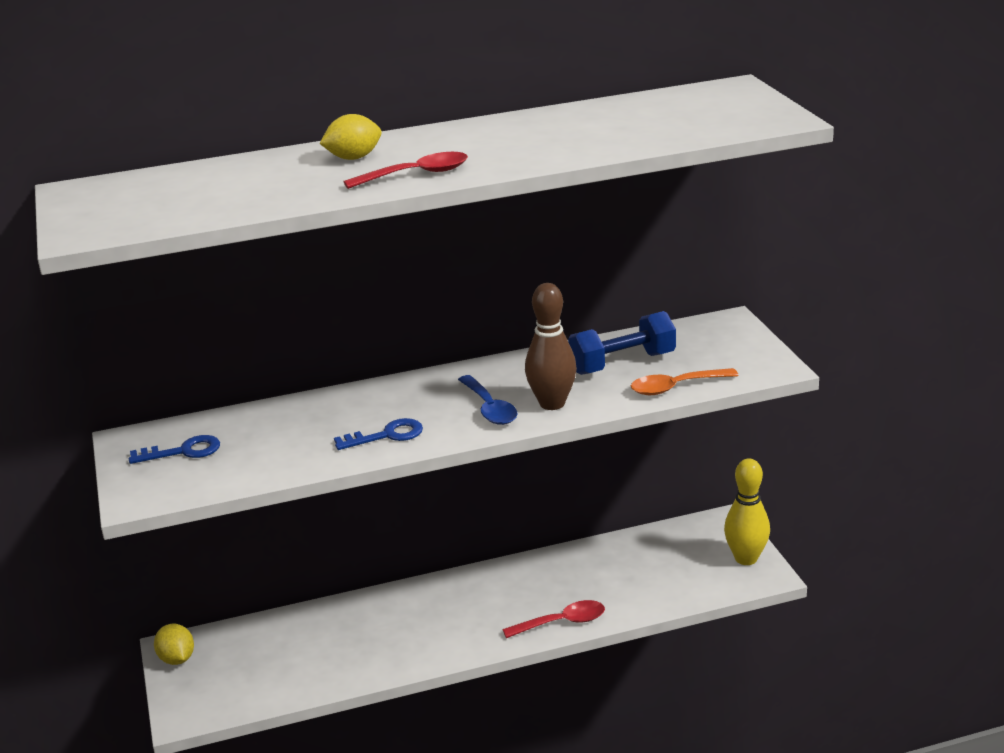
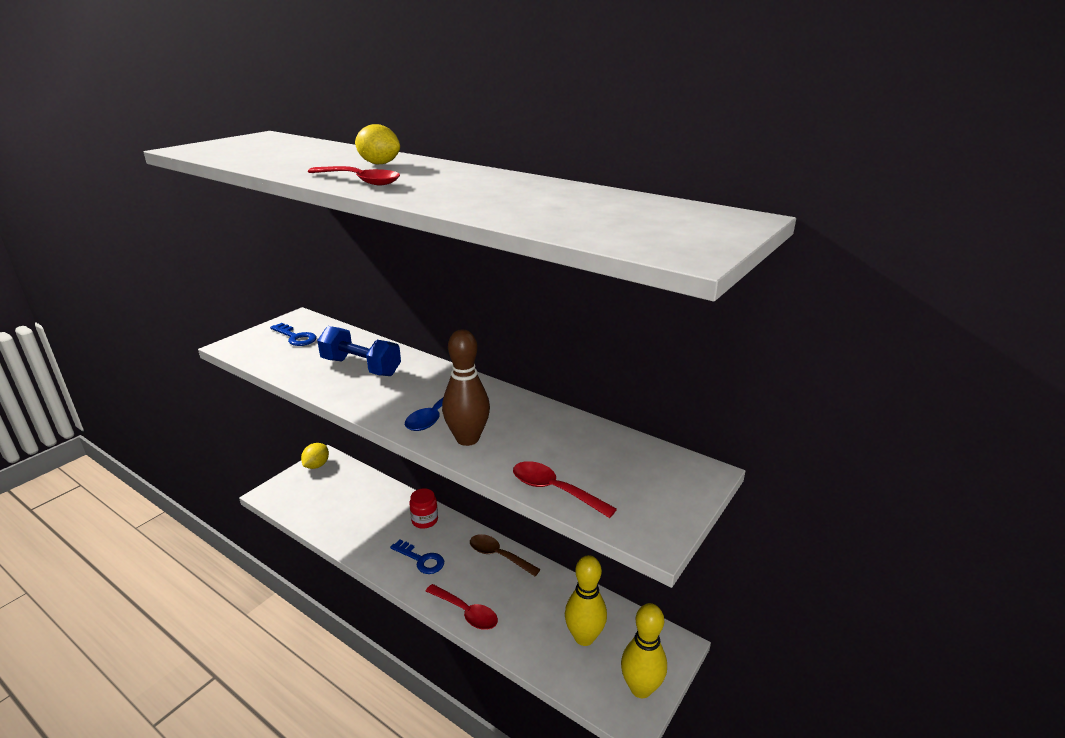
camera: 50 degrees right, 0 degrees up
blue key [334,418,423,450] -> blue key moved to [390,539,444,574]
blue dumbbell [568,311,676,375] -> blue dumbbell moved to [317,326,401,376]
orange spoon [631,368,739,395] -> red spoon [513,461,617,518]
none -> red jar [409,488,438,529]
none -> brown spoon [470,534,541,576]
none -> yellow bowling pin [565,555,607,646]

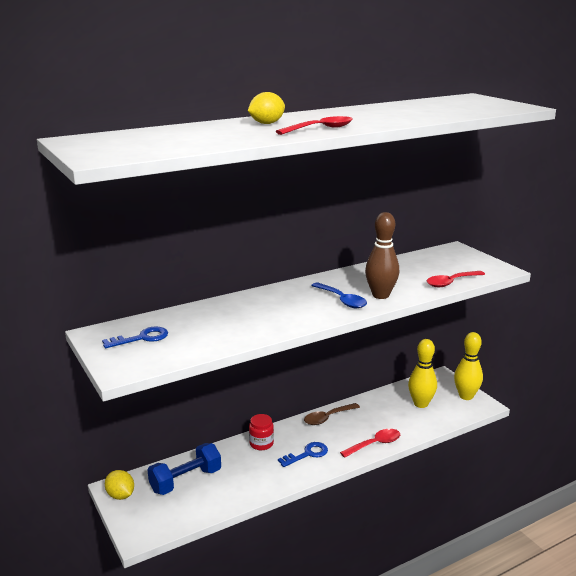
camera: 65 degrees left, 5 degrees down
blue dumbbell [317,326,401,376] -> blue dumbbell moved to [148,443,221,495]

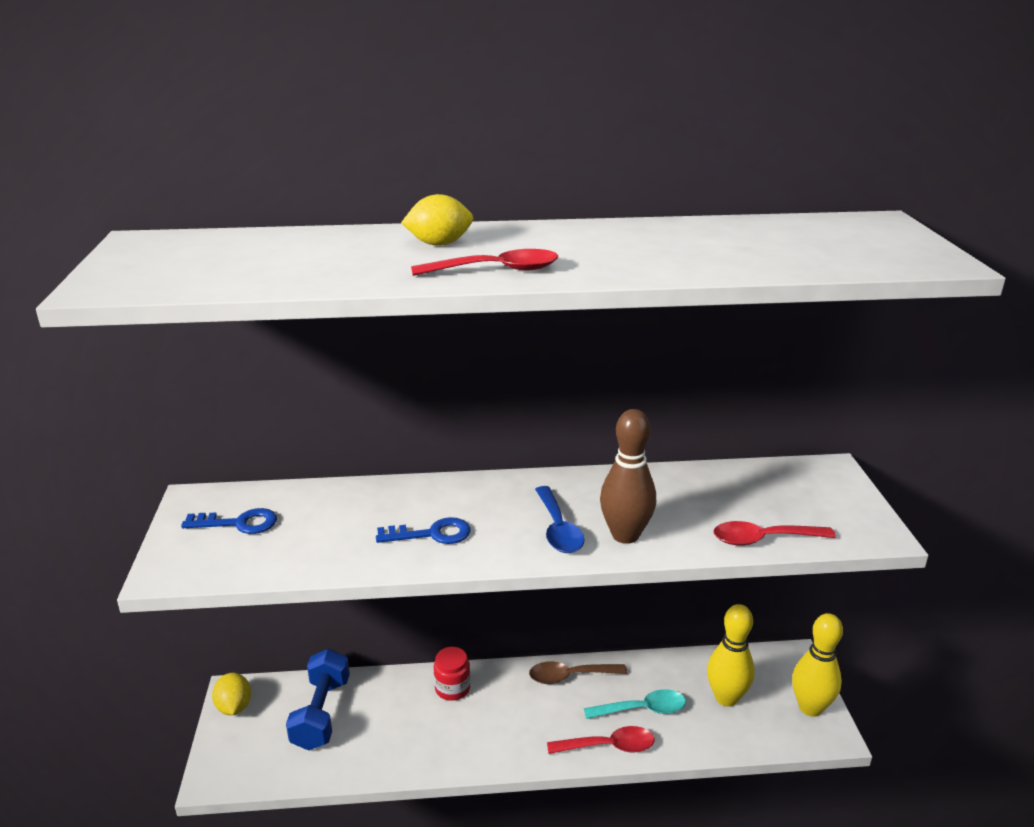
camera: 25 degrees right, 5 degrees up
blue dumbbell [148,443,221,495] -> blue dumbbell turned 75 degrees counterclockwise [286,649,350,751]
blue key [278,442,328,467] -> blue key moved to [376,517,470,544]
none -> turquoise spoon [584,689,686,719]

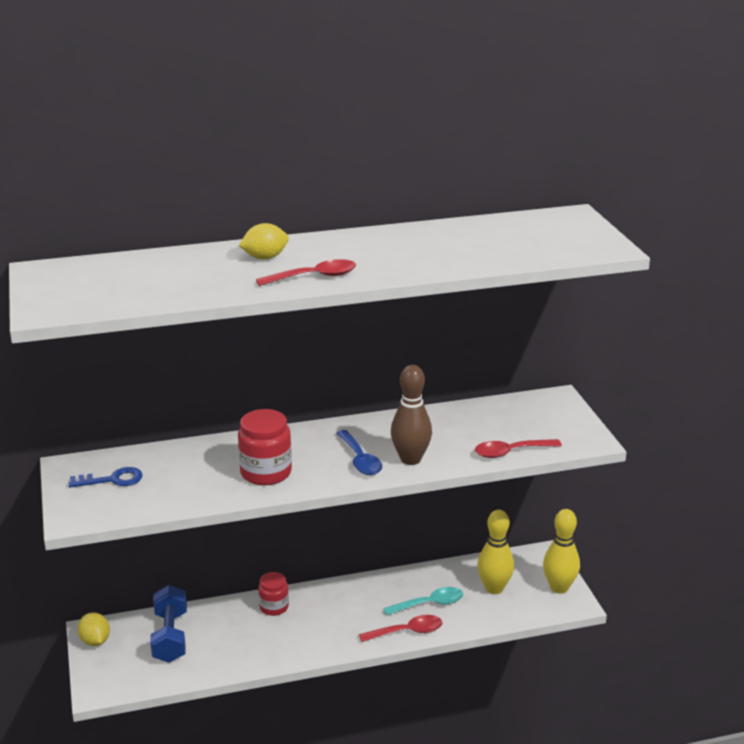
camera: 10 degrees left, 0 degrees up
blue key [376,517,470,544] -> red jar [238,409,292,485]
brown spoon [529,661,627,684] -> none

